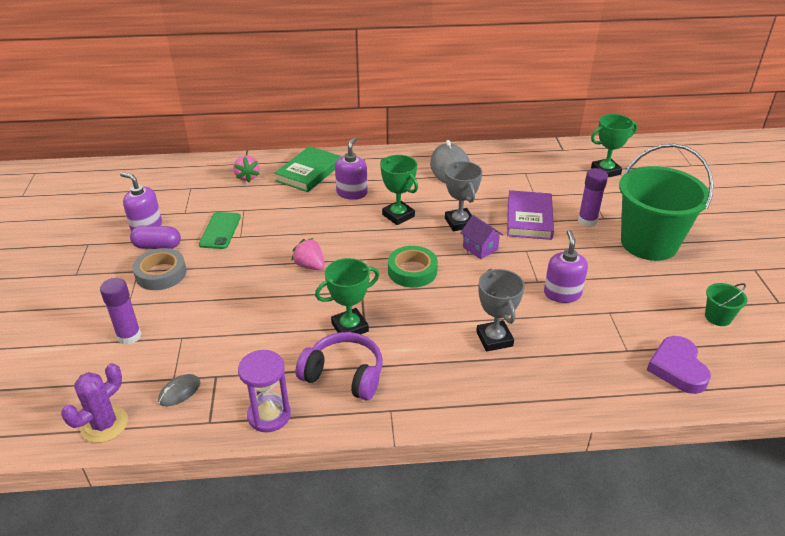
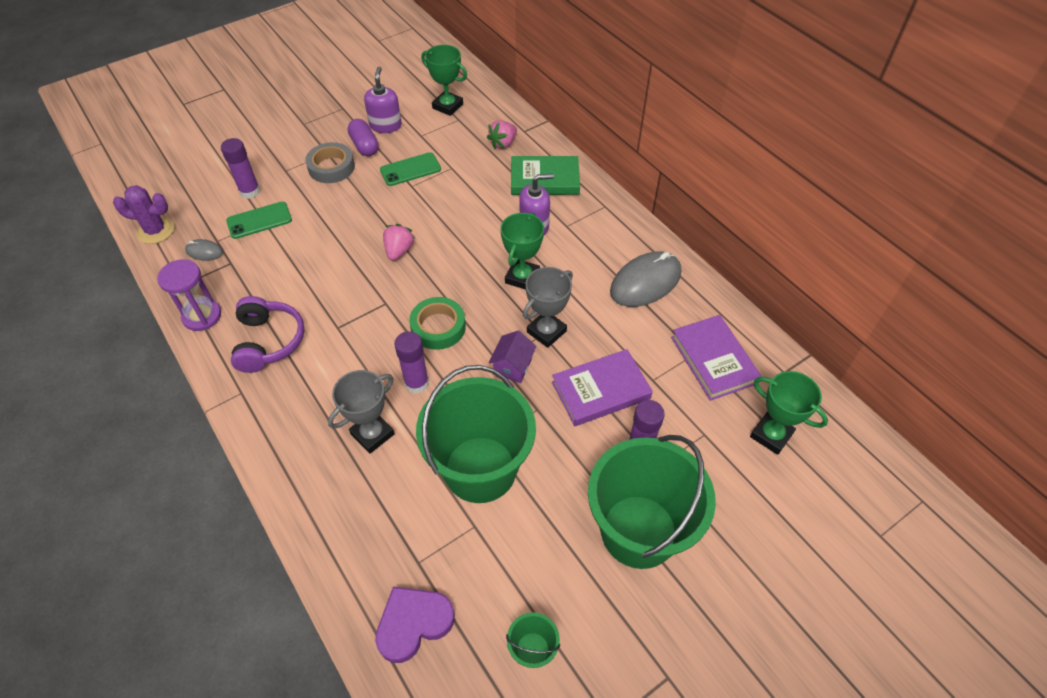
camera: 60 degrees right, 15 degrees up
green trophy [315,258,379,334] -> green trophy moved to [421,45,467,116]
purple soap dispenser [544,230,588,303] -> green bucket [416,365,536,503]
none -> green phone [226,202,292,239]
none -> purple glue stick [394,331,429,394]
none -> purple book [671,315,762,401]

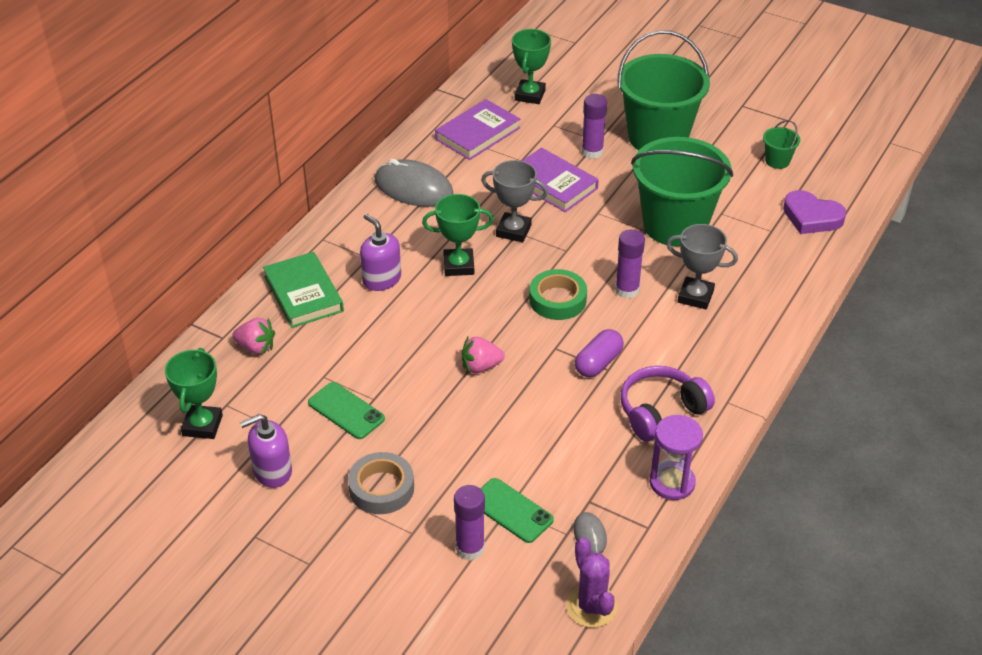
camera: 115 degrees left, 10 degrees down
purple capsule [348,119,379,156] -> purple capsule moved to [575,329,624,378]
purple house [489,330,536,383] -> none

